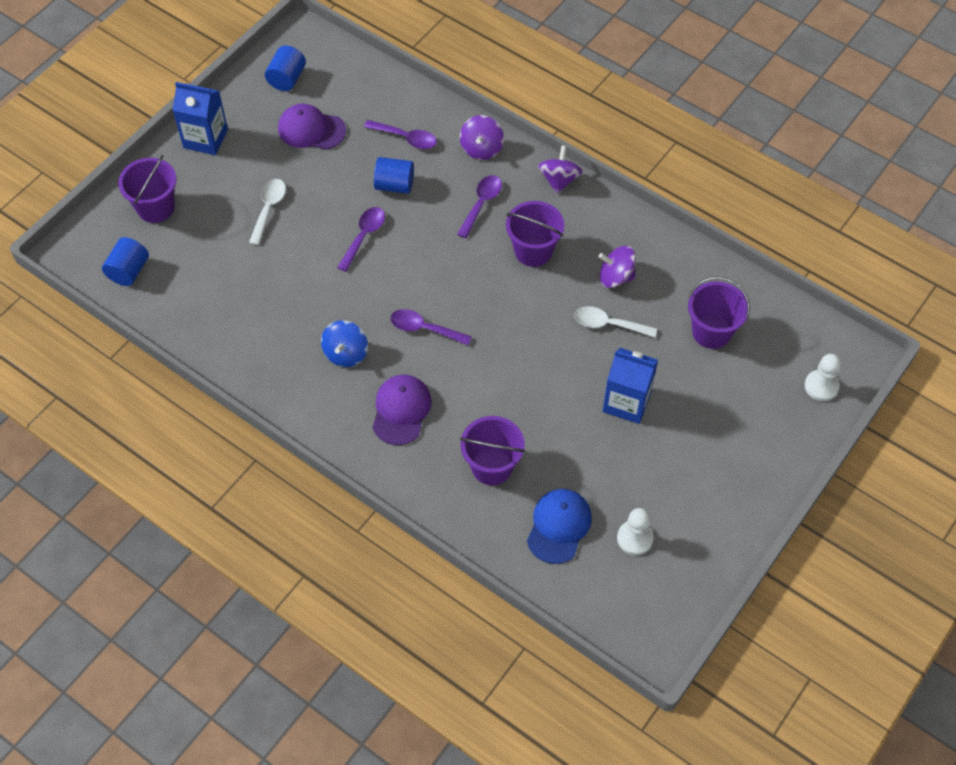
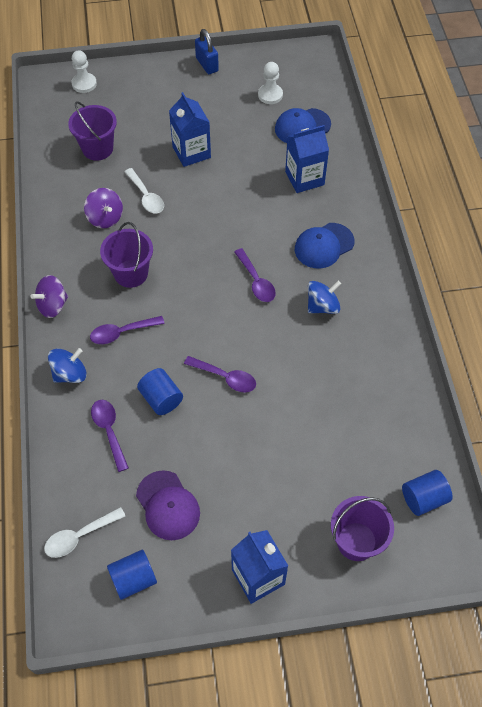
camera: 135 degrees left, 0 degrees up
white spoon [249,179,286,245] -> white spoon moved to [44,507,125,558]
purple spoon [337,207,385,272] -> purple spoon turned 135 degrees counterclockwise [184,356,256,392]
purple cap [372,375,432,445] -> blue cap [295,223,354,269]
purple spinning top [460,115,504,160] -> blue spinning top [48,348,87,383]
purple bucket [460,416,525,485] -> blue carton [285,125,329,193]
none -> blue padlock [195,29,219,74]

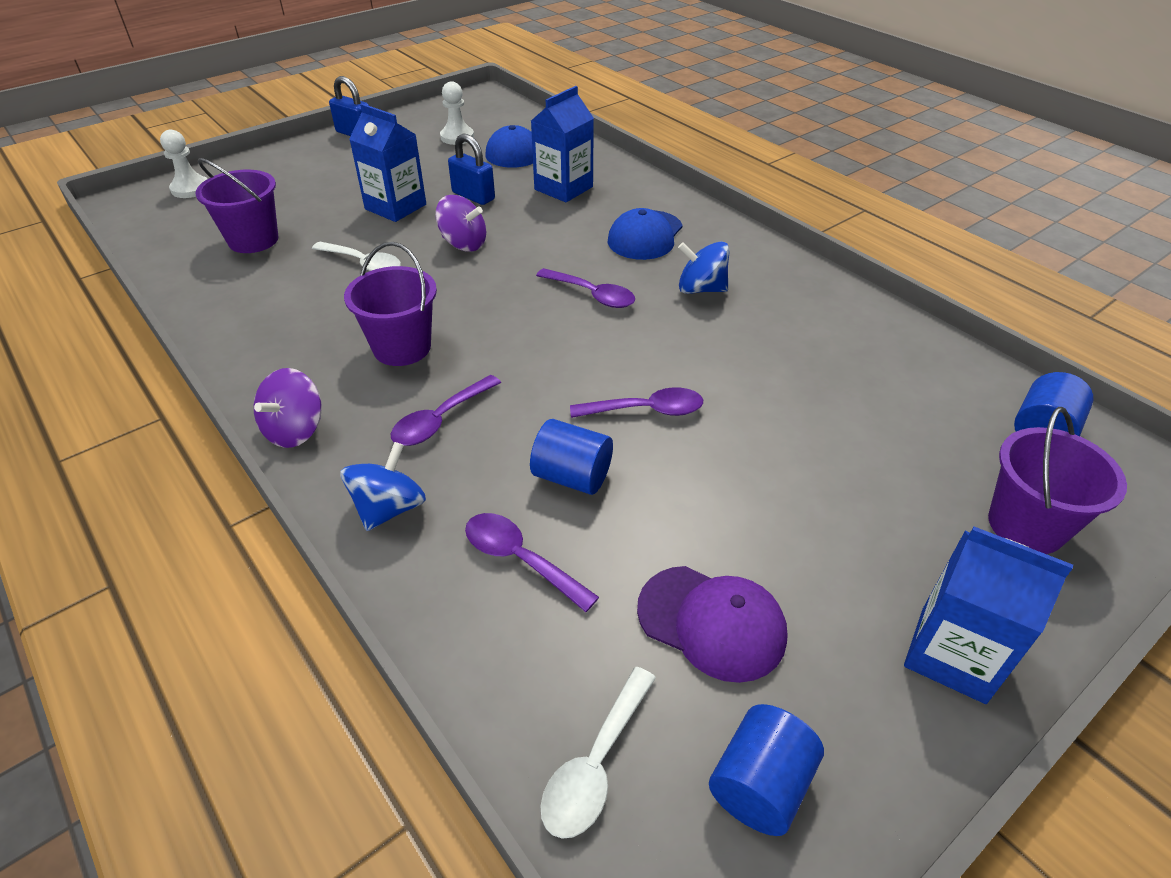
camera: 30 degrees left, 15 degrees down
purple spinning top [84,188,123,228] -> purple spinning top moved to [435,195,486,252]
blue spinning top [308,281,341,314] -> blue spinning top turned 105 degrees counterclockwise [678,241,730,294]
none -> blue padlock [448,134,495,205]

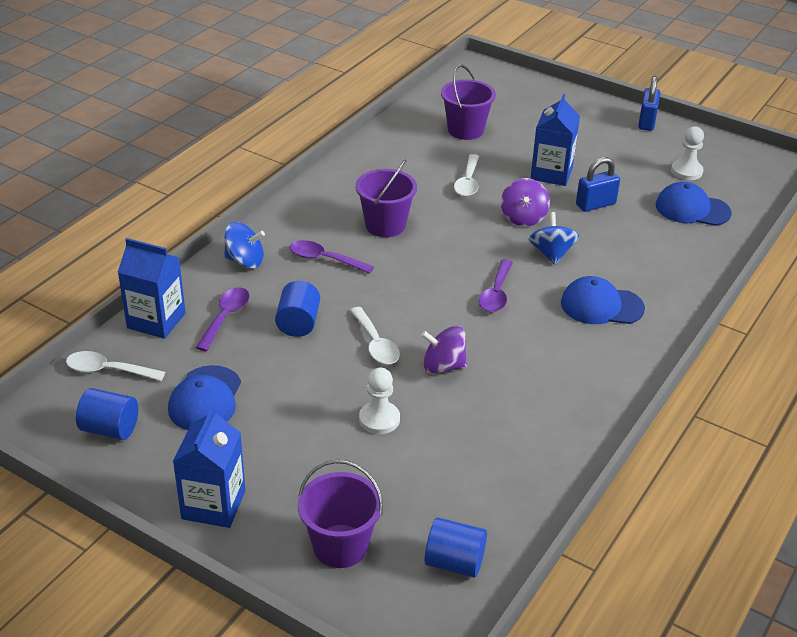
camera: 70 degrees right, 5 degrees down
white pawn [160,130,207,198] -> white pawn moved to [359,367,400,434]
purple spinning top [254,368,322,448] -> purple spinning top moved to [421,326,467,374]
blue padlock [448,134,495,205] -> blue padlock turned 45 degrees clockwise [576,157,620,212]
blue carton [531,86,594,202] -> blue carton moved to [118,238,186,339]
purple spoon [570,387,703,418] -> white spoon [350,307,400,365]
purple cap [637,566,788,683] -> blue cap [168,365,241,430]
blue spinning top [678,241,730,294] -> blue spinning top moved to [528,212,579,265]

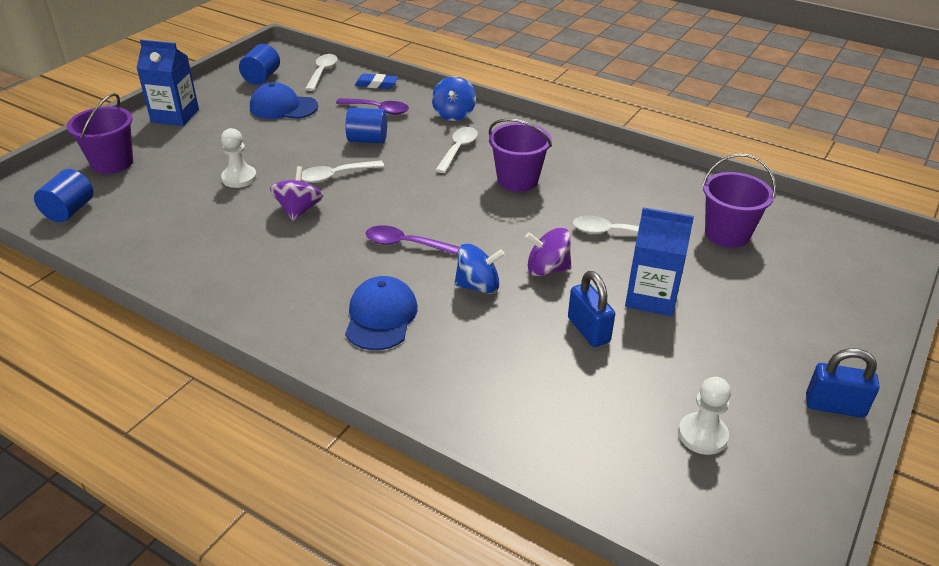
camera: 90 degrees right, 0 degrees up
blue carton [118,238,186,339] -> blue eraser [355,74,398,89]
purple spoon [289,240,374,274] -> white spoon [435,127,478,173]
blue cap [656,182,732,226] -> none

